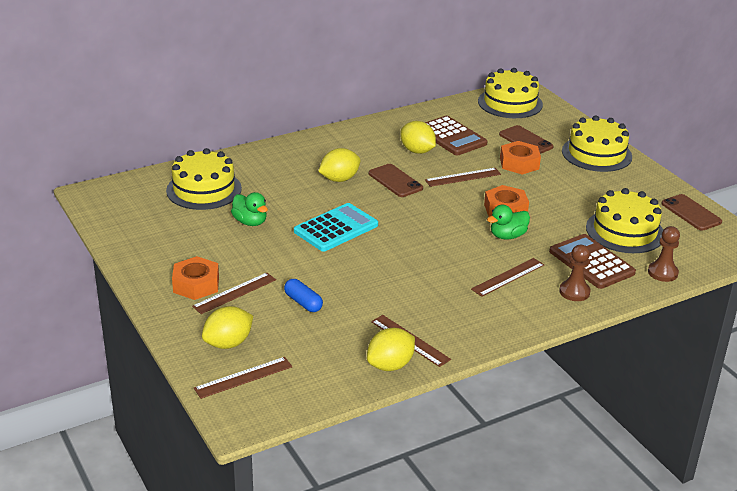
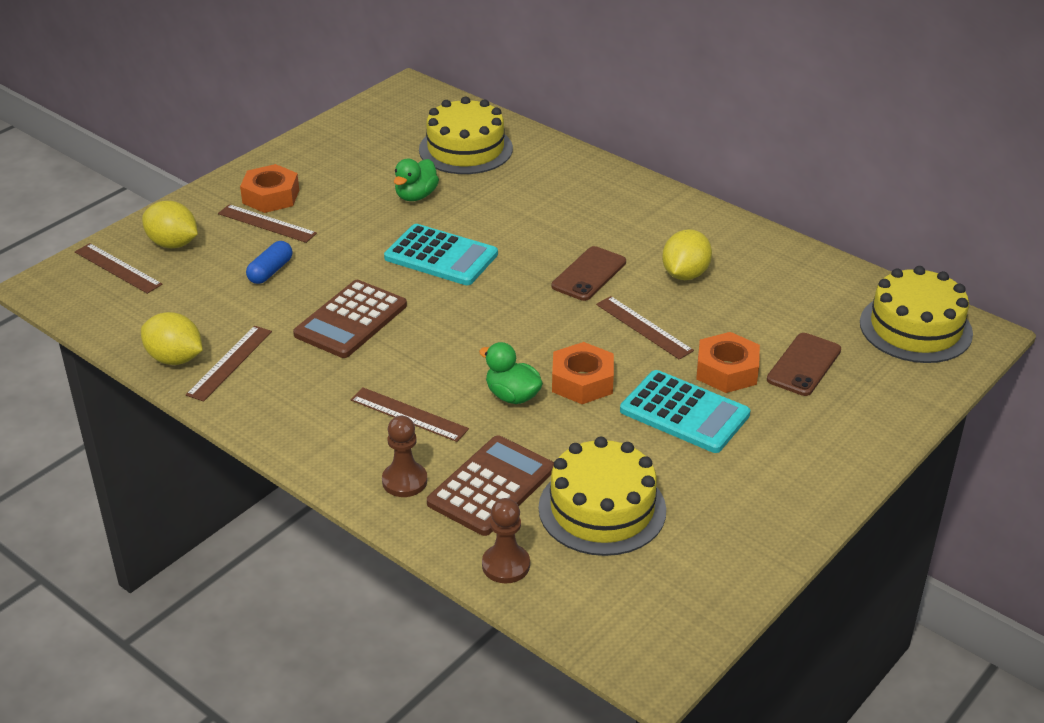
camera: 70 degrees right, 5 degrees up
yellow lemon [318,148,361,182] -> none
brown calculator [425,116,488,155] -> brown calculator moved to [293,280,407,358]
yellow cake [562,115,632,172] -> none
brown phone [661,194,722,231] -> none
none -> turquoise calculator [620,370,750,453]

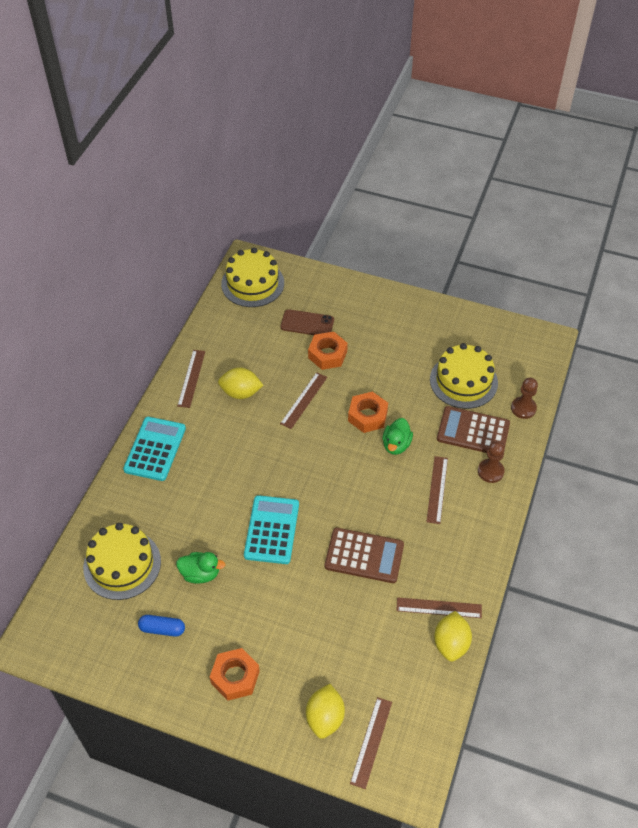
camera: 110 degrees left, 15 degrees up
brown ruler [218,204,317,243] -> brown ruler moved to [177,350,205,408]
blue capsule [246,241,293,284] -> blue capsule moved to [138,615,185,637]
brown phone [552,246,626,301] -> none
turquoise calculator [620,370,750,453] -> turquoise calculator moved to [123,417,186,481]

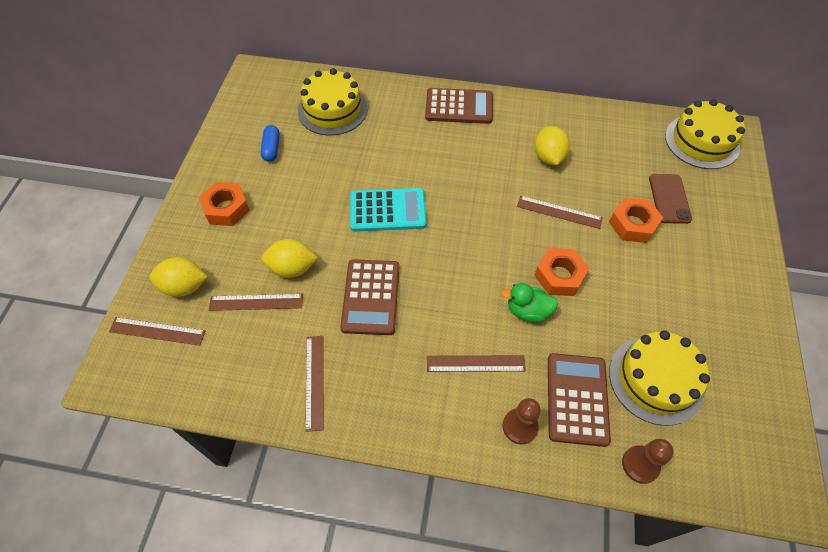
camera: 80 degrees right, 5 degrees up
turquoise calculator [123,417,186,481] -> brown calculator [425,88,493,124]
green duck [176,552,225,584] -> none
brown ruler [177,350,205,408] -> brown ruler moved to [209,294,303,311]
yellow lemon [434,611,472,662] -> yellow lemon moved to [261,239,318,278]

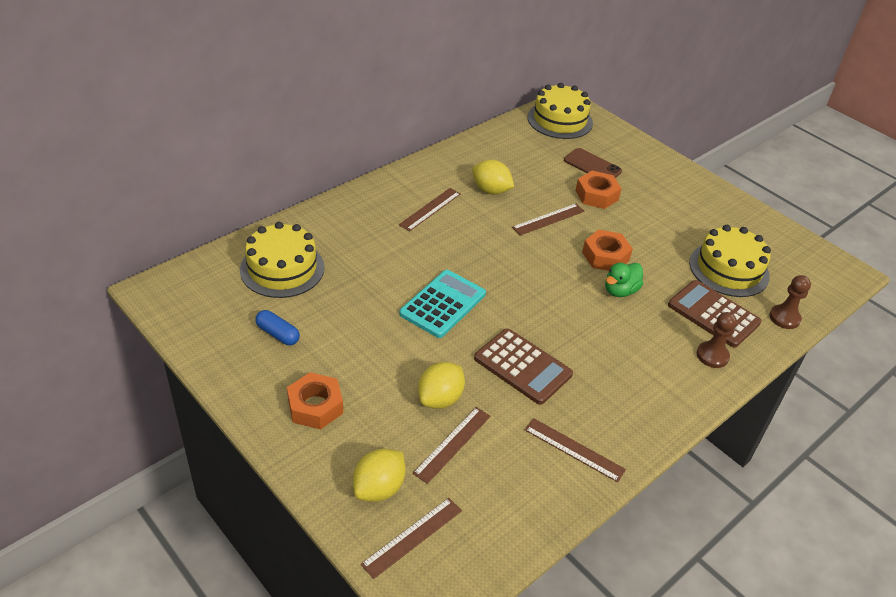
camera: 55 degrees left, 15 degrees down
brown calculator [425,88,493,124] -> none
brown ruler [427,355,526,372] -> brown ruler moved to [399,188,461,231]

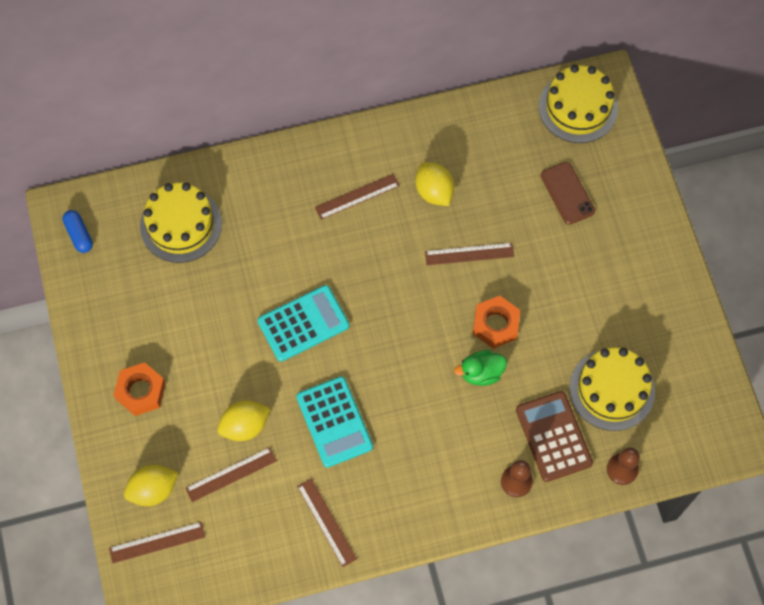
camera: 30 degrees right, 25 degrees up
blue capsule [255,310,300,345] -> blue capsule moved to [63,210,93,253]
brown calculator [474,328,573,405] -> turquoise calculator [296,376,373,468]
orange nut [575,171,622,209] -> none

